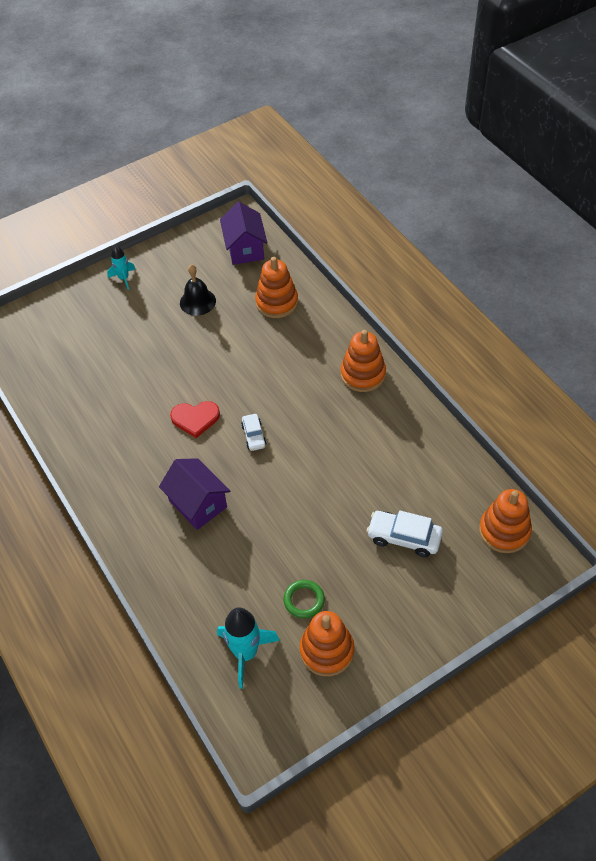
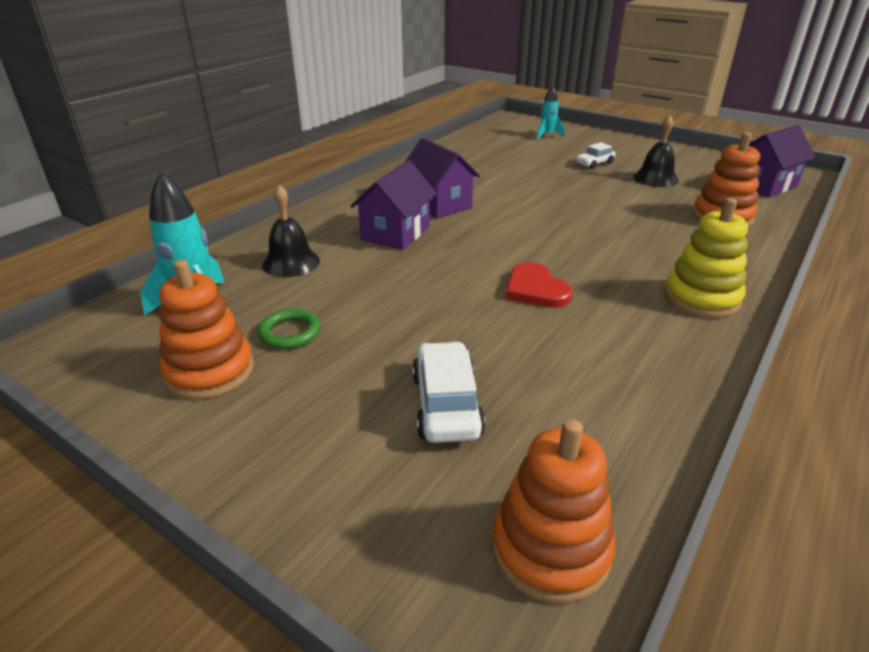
camera: 65 degrees right, 20 degrees down
turquoise rocket [107,245,135,290] -> turquoise rocket moved to [536,86,565,140]
red heart [170,401,220,438] -> red heart moved to [505,262,573,308]
white car [241,414,266,451] -> white car moved to [576,142,615,169]
orange stacking toy [341,330,386,392] -> yellow stacking toy [664,198,748,318]
none -> black bell [262,185,320,277]
none -> purple house [405,138,480,219]

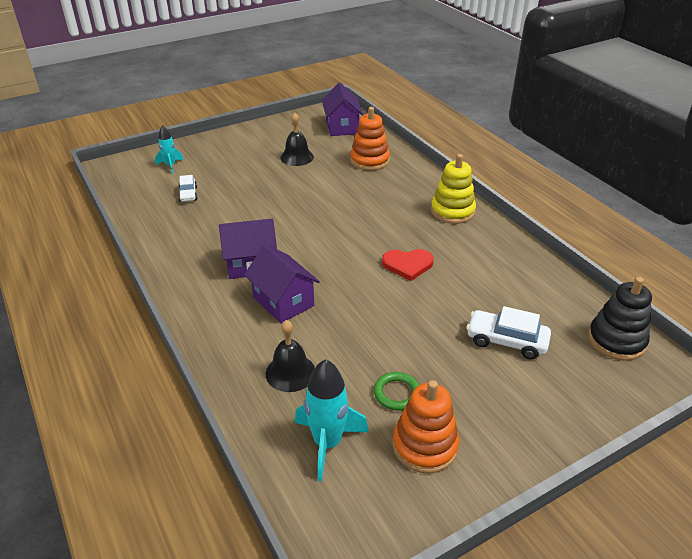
camera: 65 degrees left, 5 degrees up
orange stacking toy [492,419,616,603] -> black stacking toy [588,277,652,361]
white car [576,142,615,169] -> white car moved to [178,175,197,202]

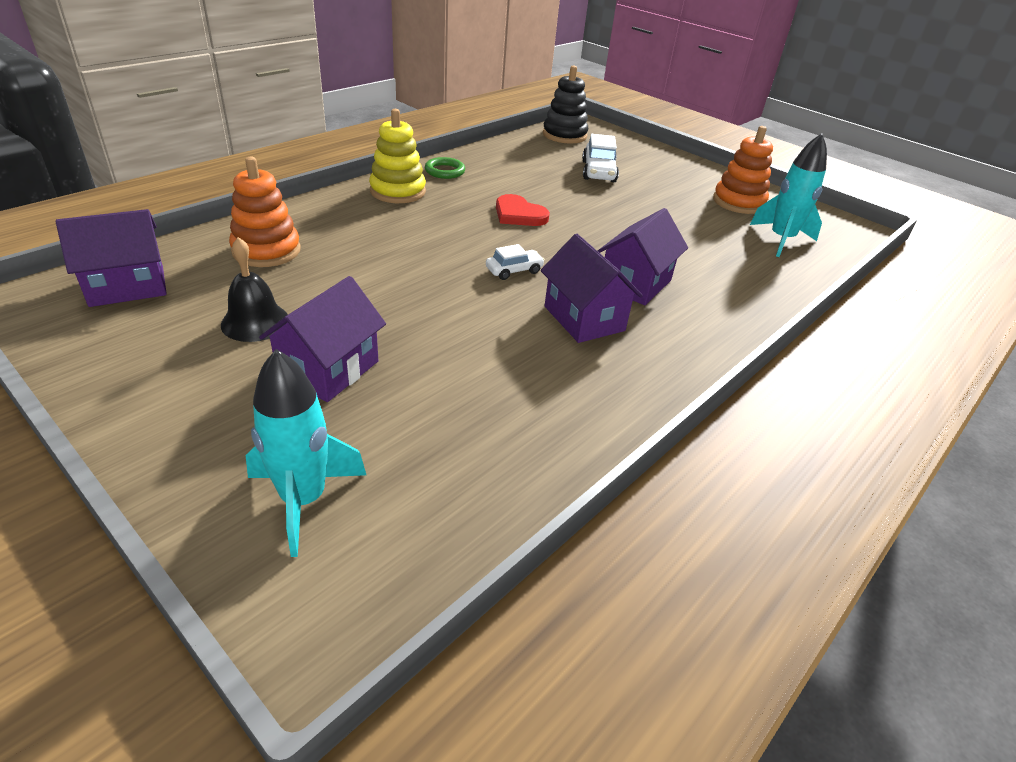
camera: 110 degrees left, 0 degrees up
turquoise rocket [155,125,183,174] -> turquoise rocket [246,349,366,557], size x1.68
white car [178,175,197,202] -> white car moved to [486,244,545,280]
black bell [266,320,315,392] -> none
green ring [374,372,419,411] -> green ring moved to [425,157,465,179]
red heart [382,249,434,281] -> red heart turned 150 degrees clockwise [496,194,550,226]
none -> purple house [259,276,386,402]

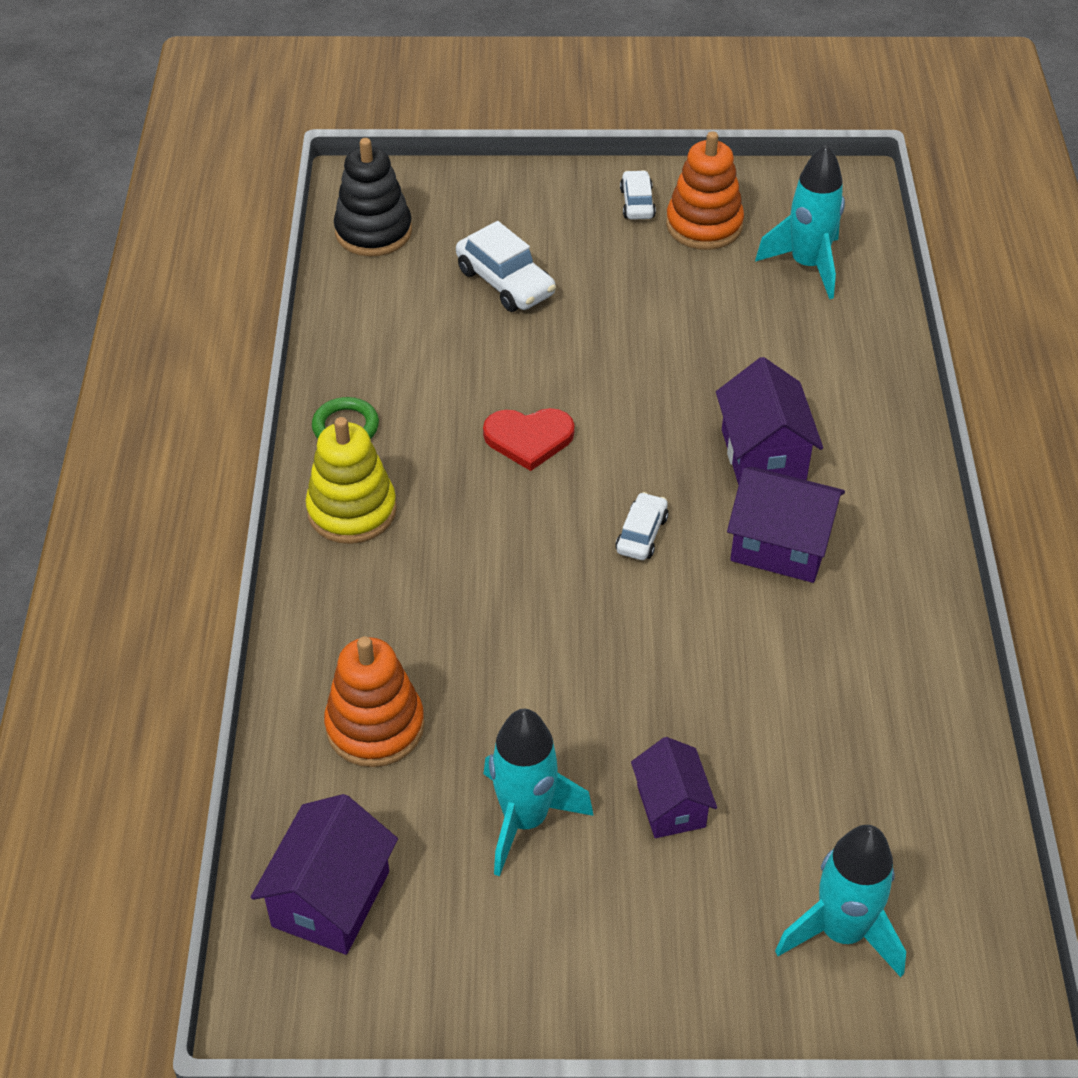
camera: 40 degrees left, 10 degrees up
black bell [221,237,288,342] -> turquoise rocket [484,709,594,877]
purple house [259,276,386,402] -> purple house [631,737,717,838], size x0.67
none -> white car [620,170,656,220]

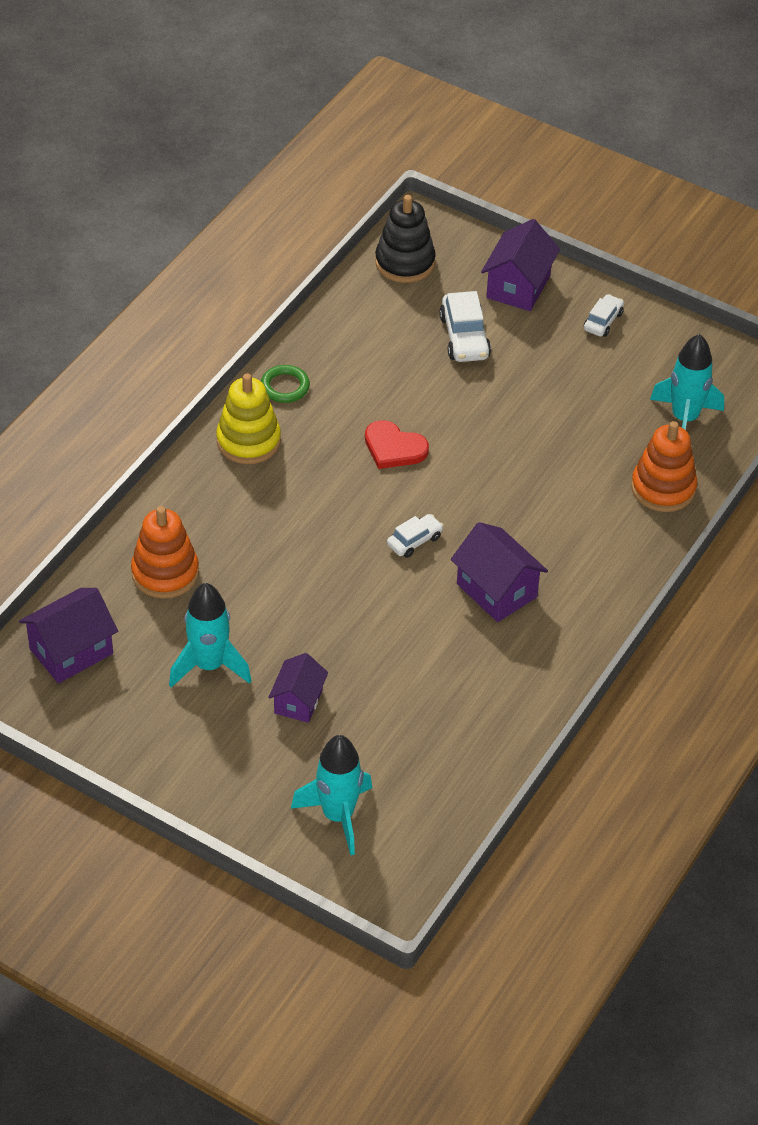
camera: 30 degrees right, 0 degrees up
orange stacking toy [666,131,744,250] -> orange stacking toy moved to [631,421,697,512]
purple house [716,357,823,485] -> purple house moved to [481,219,560,311]

